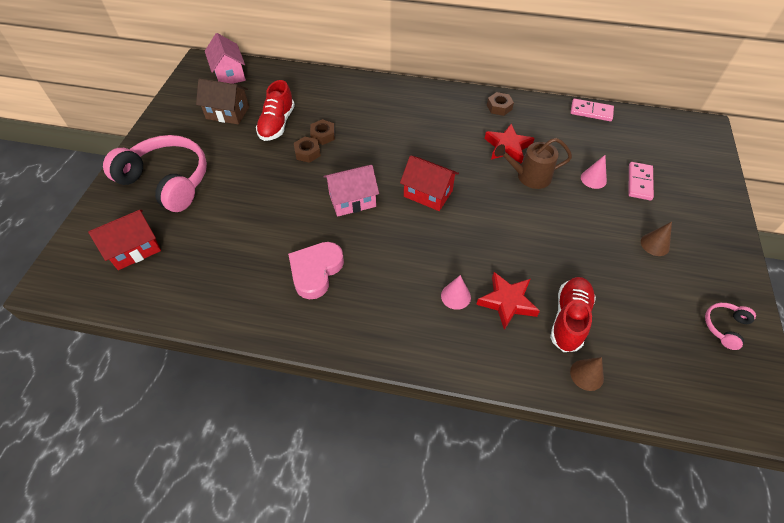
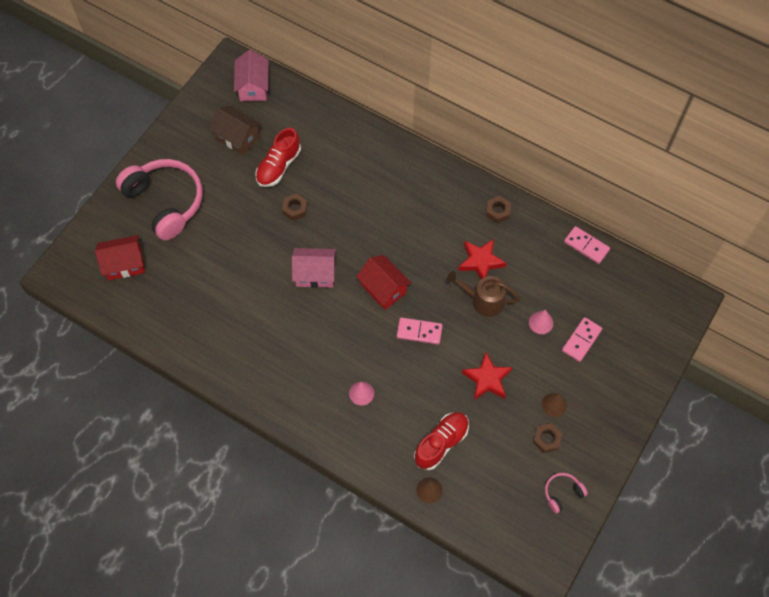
camera: 20 degrees right, 10 degrees up
pink heart [288,242,344,299] -> none
brown nut [310,119,335,145] -> brown nut moved to [533,423,562,453]
red star [476,272,540,330] -> red star moved to [462,352,512,400]
none -> pink domino [397,317,443,345]

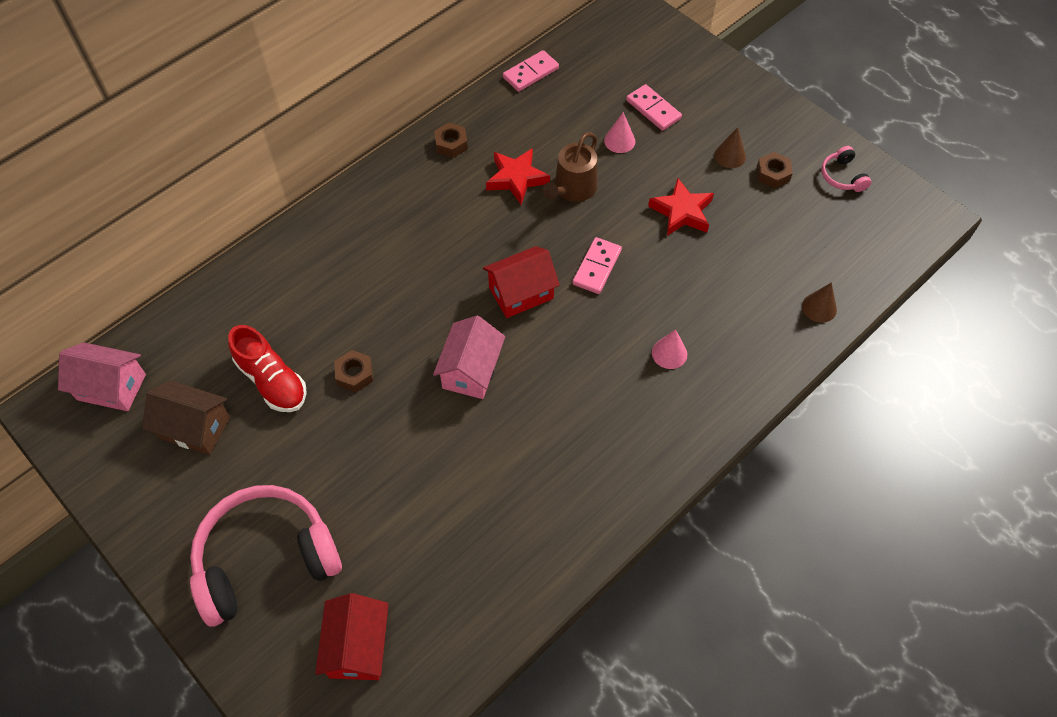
camera: 75 degrees left, 5 degrees down
brown house [210,106,261,155] -> brown house turned 60 degrees clockwise [142,380,230,455]
red shoe [414,412,469,470] -> none

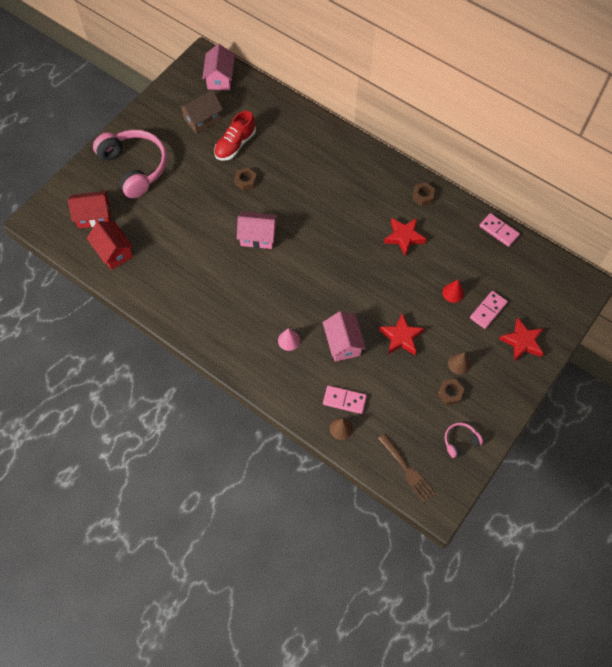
camera: 80 degrees right, 5 degrees up
brown house [142,380,230,455] -> brown house turned 45 degrees clockwise [178,90,223,134]
red house [483,246,560,318] -> red house moved to [87,221,134,270]
brown watering can [543,132,597,202] -> none
pink domino [573,237,622,294] -> pink domino moved to [323,385,367,414]
pink cone [604,112,635,153] -> red cone [442,280,464,303]
none -> pink house [323,311,366,362]
none -> brown fork [378,434,435,503]
none -> red star [499,318,544,361]

